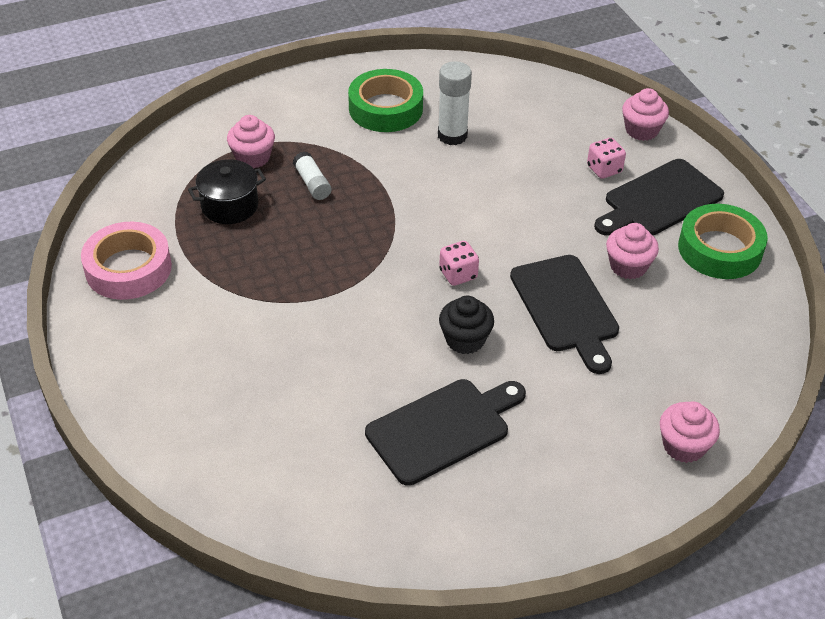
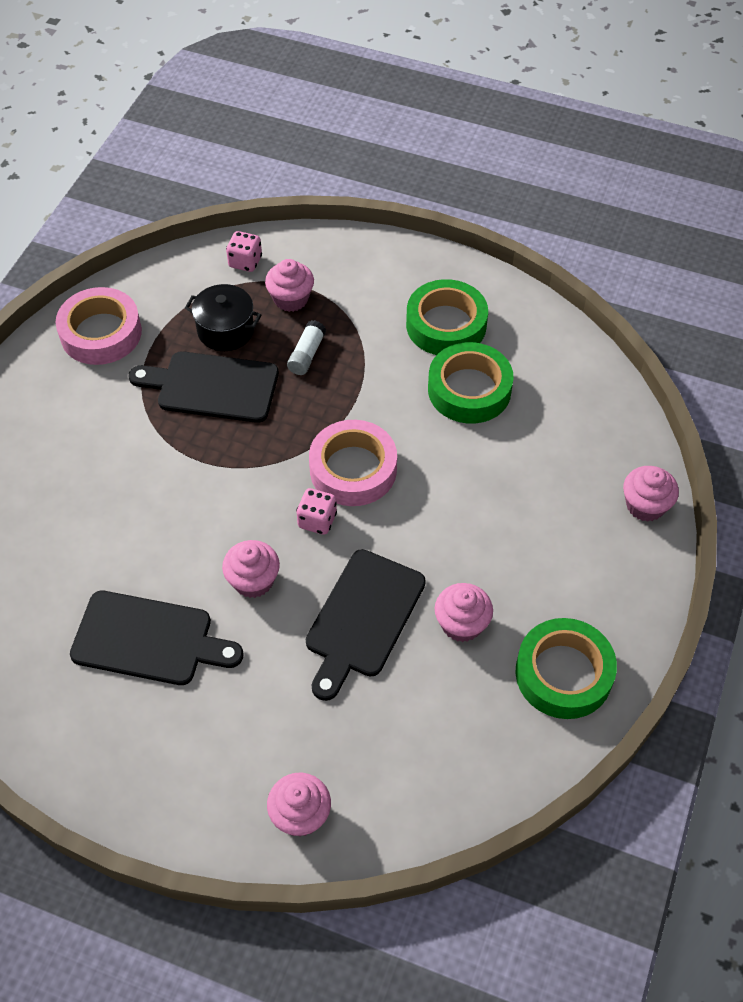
camera: 45 degrees right, 10 degrees up
white glue stick [438,61,472,145] -> green tape [428,342,514,423]
black cupcake [439,296,494,354] -> pink cupcake [222,540,280,598]
pink dice [587,138,626,179] -> pink dice moved to [226,231,262,272]
black cutting board [594,159,724,236] -> black cutting board moved to [128,351,279,423]
none -> pink tape [309,420,397,506]

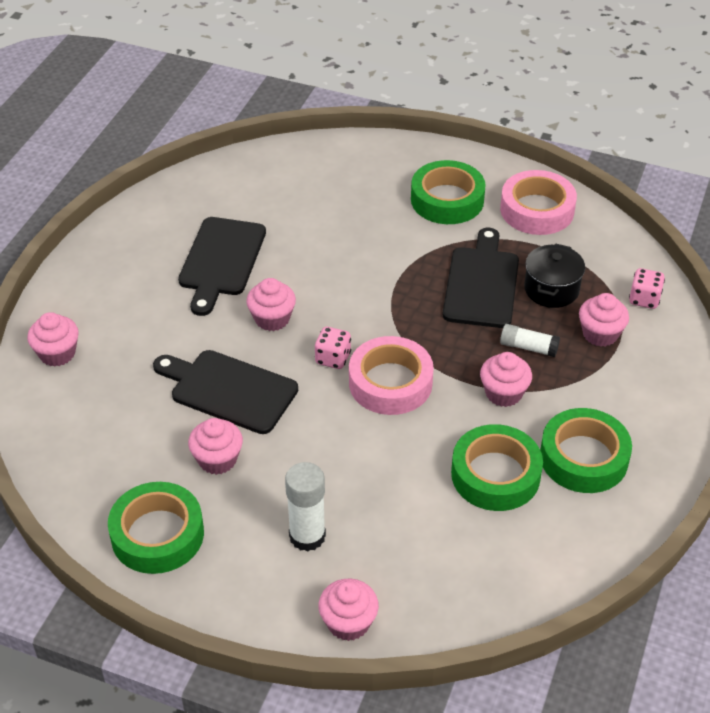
camera: 90 degrees right, 10 degrees down
none -> white glue stick [285,462,326,552]
none -> green tape [411,160,486,224]
none -> pink cupcake [480,352,532,407]

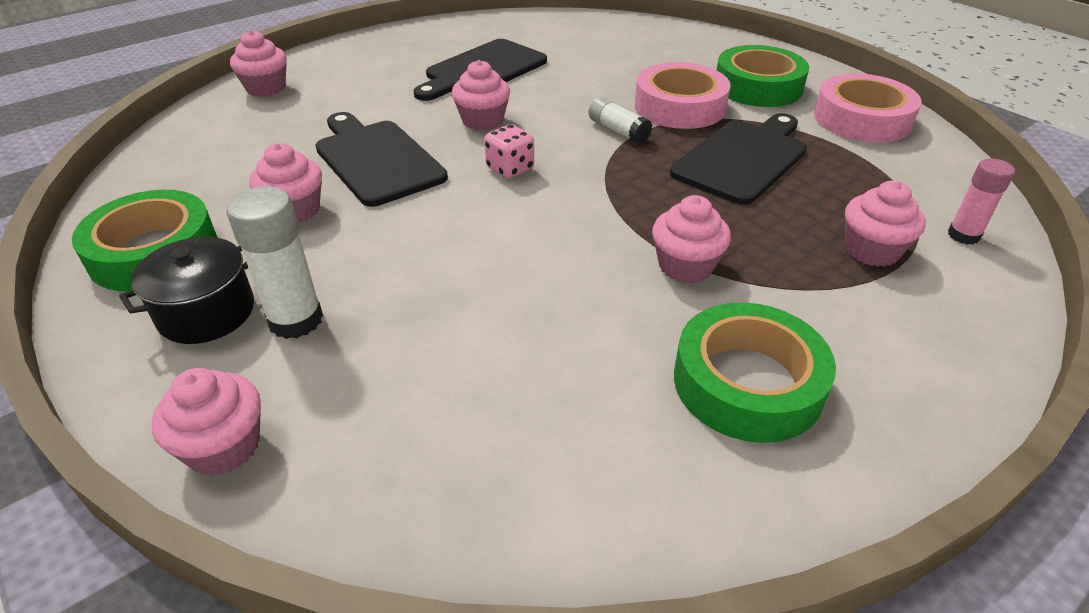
camera: 30 degrees right, 5 degrees down
pink tape [349,336,434,415] -> pink tape moved to [635,62,731,129]
green tape [451,424,543,511] -> none
white glue stick [500,324,560,357] -> white glue stick moved to [589,97,652,144]
black pot [524,243,585,308] -> black pot moved to [119,237,254,344]
pink dice [629,268,665,309] -> pink glue stick [948,158,1015,245]

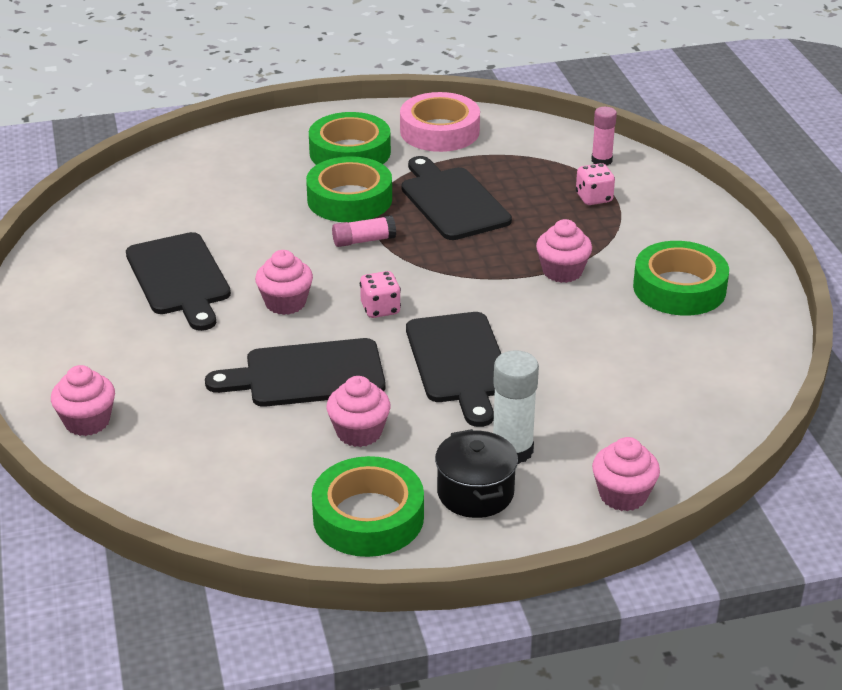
camera: 65 degrees left, 5 degrees down
white glue stick [589,97,652,144] -> pink glue stick [332,215,396,247]
pink tape [635,62,731,129] -> green tape [306,156,392,222]
pink cupcake [845,180,926,267] -> pink dice [576,163,615,205]
none -> black cutting board [406,312,501,427]

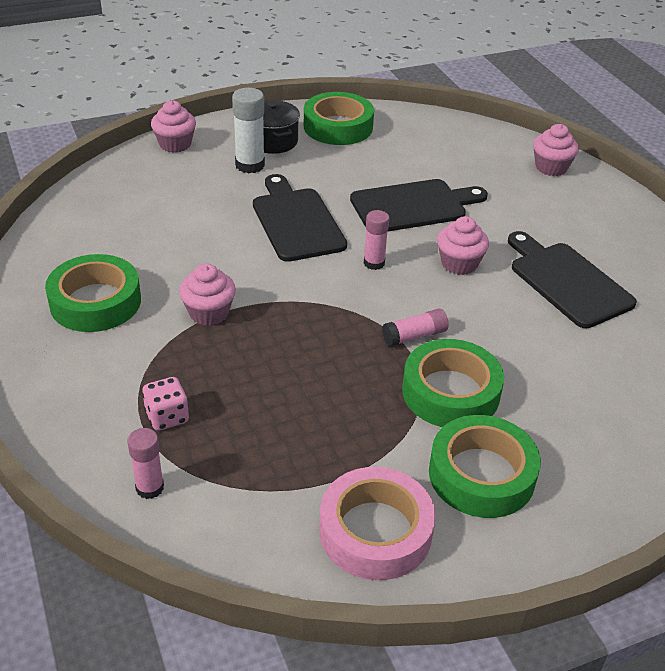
camera: 170 degrees right, 5 degrees up
pink cupcake [326,376,391,447] -> none
pink dice [360,271,401,318] -> pink glue stick [364,210,389,270]
black cutting board [402,156,512,240] -> none

